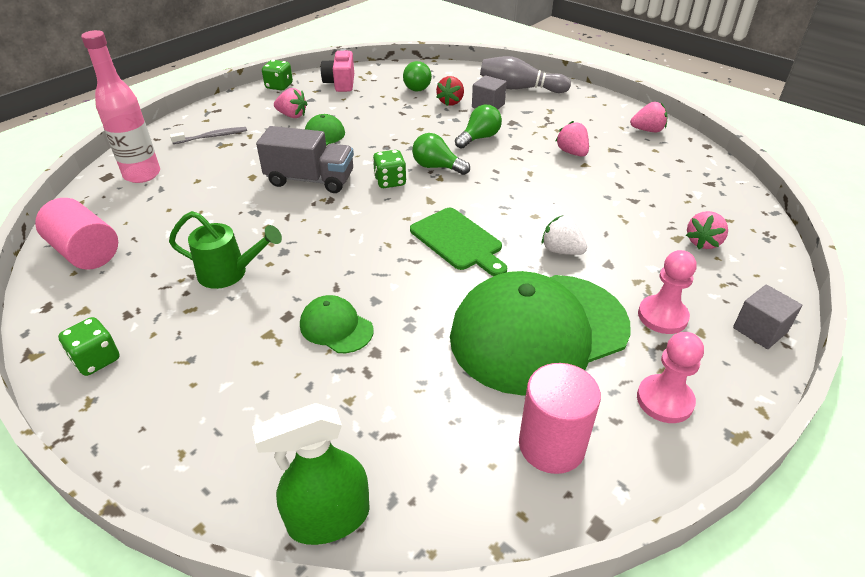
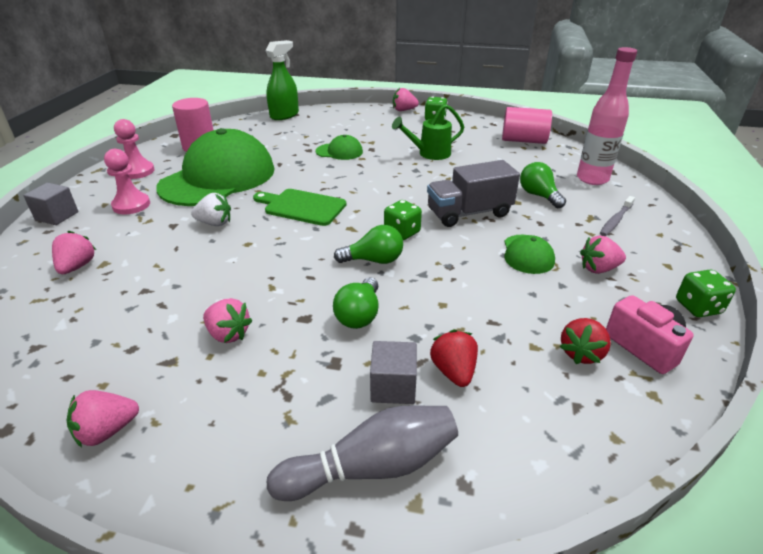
camera: 150 degrees right, 5 degrees down
green light bulb [403,61,432,92] -> green light bulb moved to [520,162,566,209]
none -> pink strawberry [393,88,419,111]
none -> red strawberry [560,318,611,364]

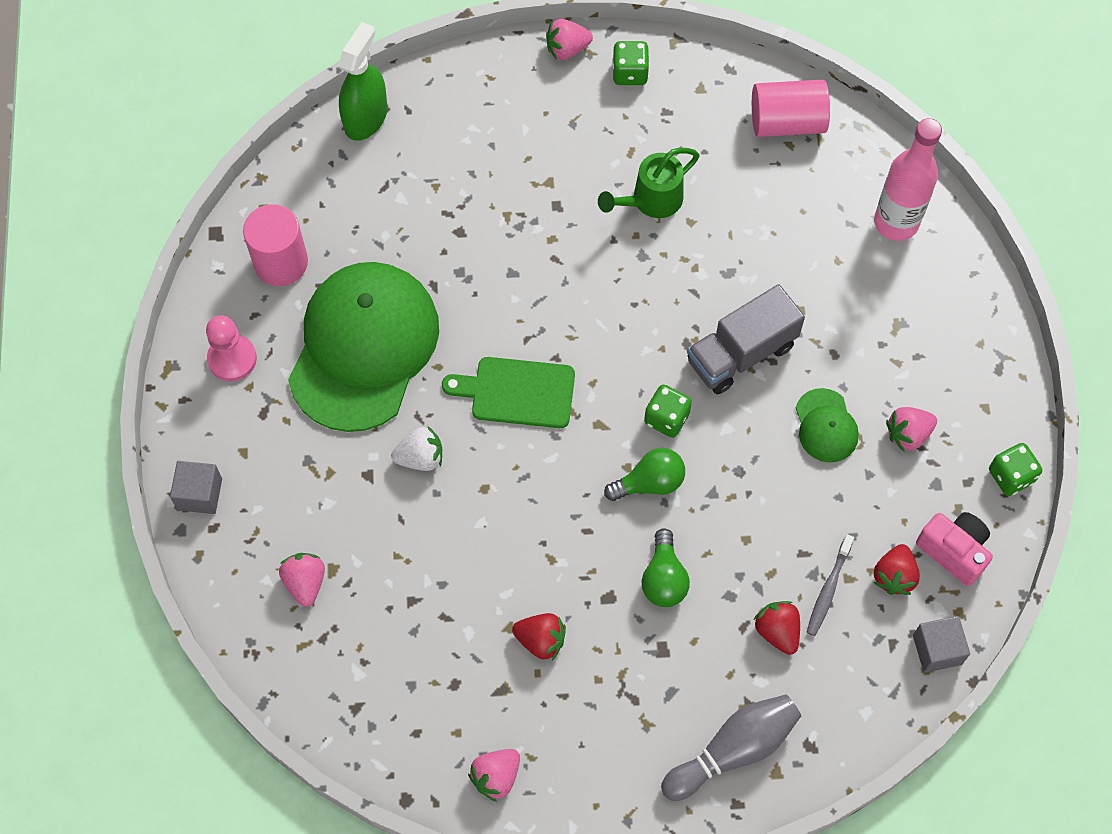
camera: 15 degrees left, 30 degrees up
pink pawn [104,149,150,214] -> none
pink strawberry [203,298,253,343] -> red strawberry [512,613,566,660]
green cap [315,135,363,160] -> none
grey cube [370,341,417,404] -> grey cube moved to [913,616,970,673]
green light bulb [520,162,566,209] -> none
grey toothbrush [600,196,635,236] -> grey toothbrush moved to [806,534,854,636]

